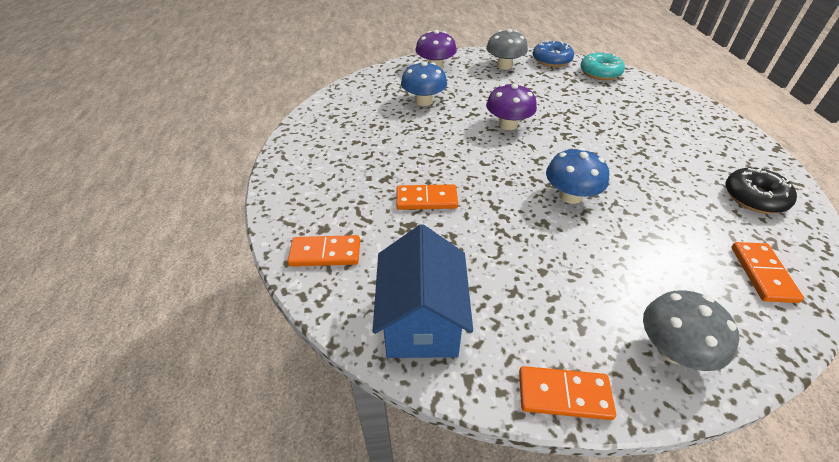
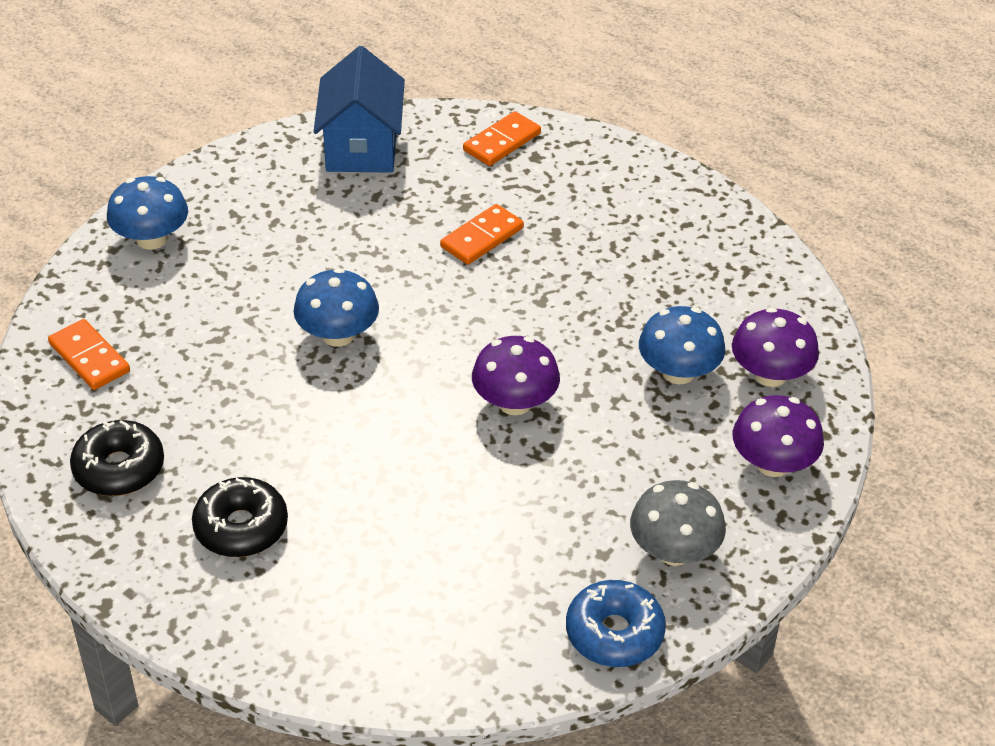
camera: 135 degrees right, 0 degrees up
blue house [373,224,473,358] -> blue house turned 45 degrees clockwise [313,46,405,173]
orange domino [519,366,616,420] -> none
turquoise donut [580,52,625,80] -> none
grey mushroom [643,290,739,371] -> blue mushroom [107,176,188,250]
none -> black donut [192,477,288,557]
none -> purple mushroom [732,307,819,387]

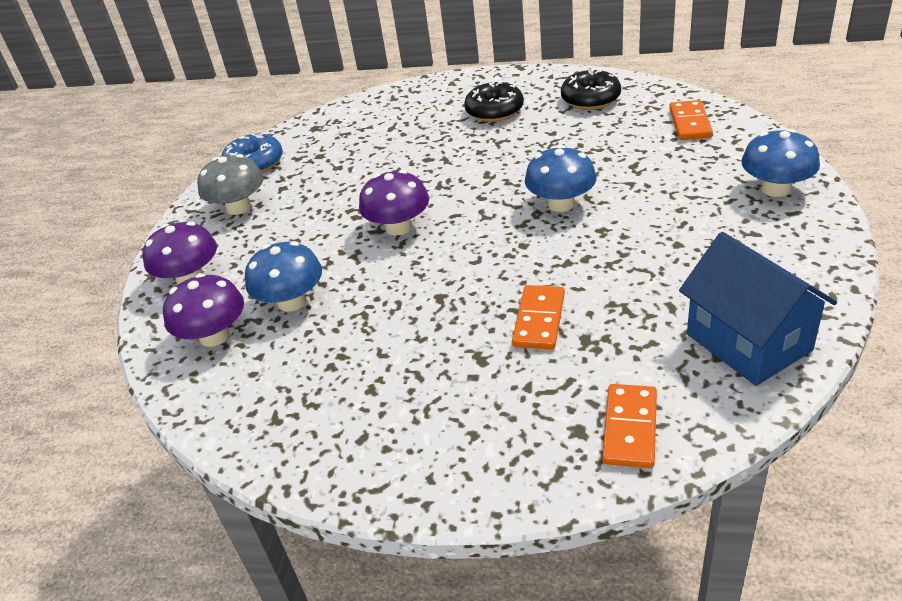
camera: 155 degrees right, 5 degrees down
orange domino [48,319,130,390] -> orange domino turned 75 degrees clockwise [669,100,713,140]

